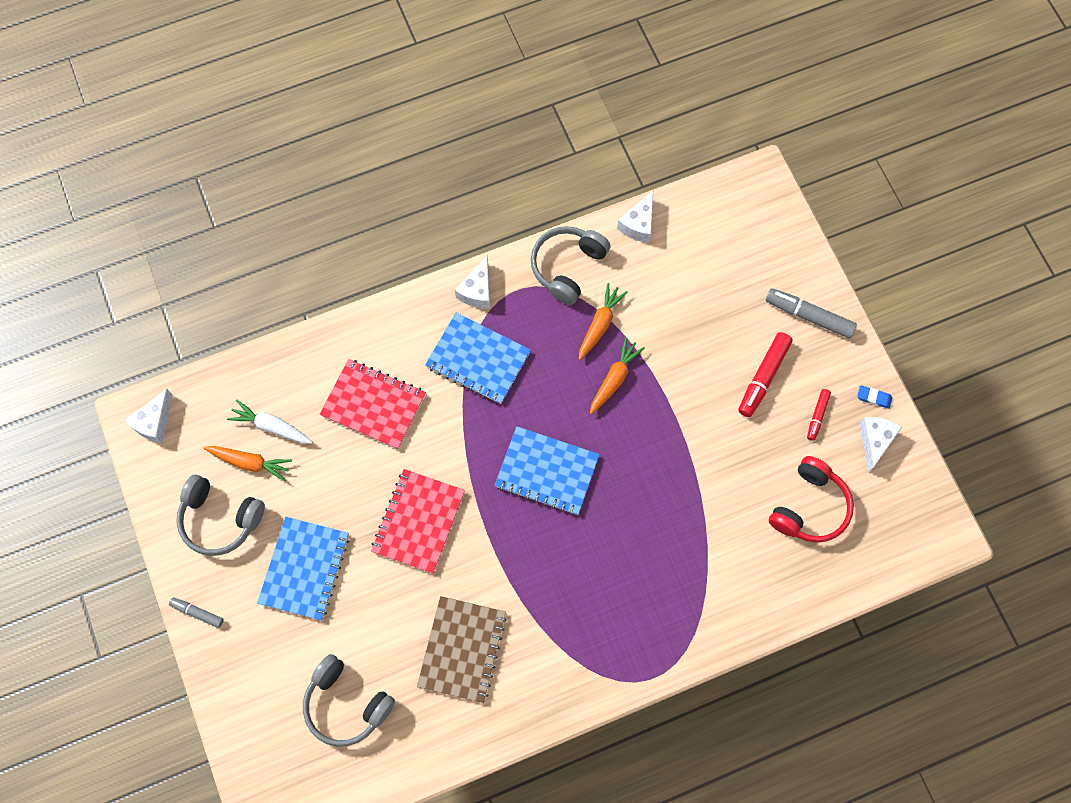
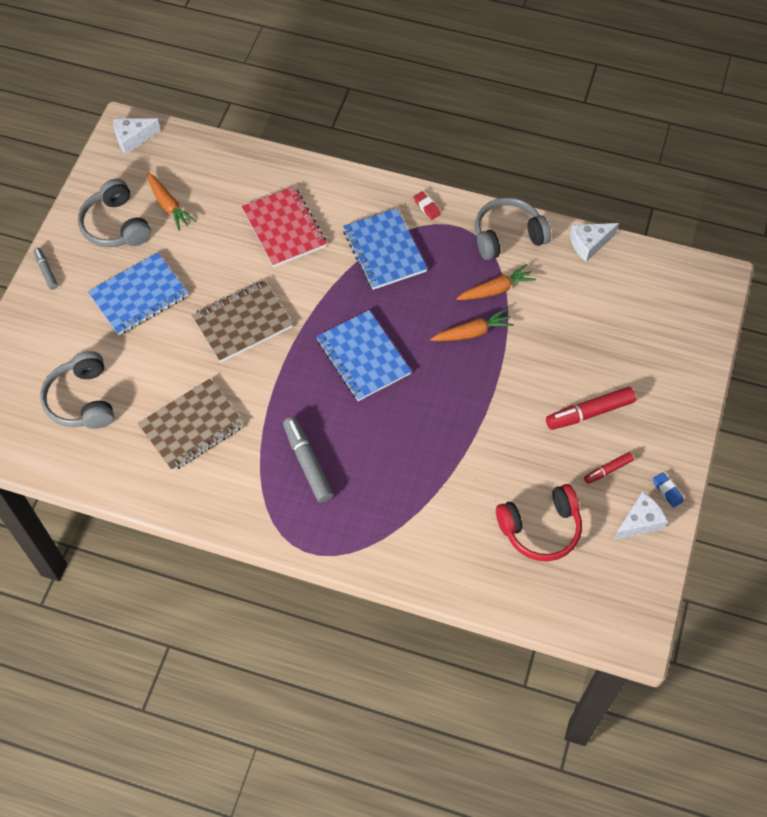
camera: 40 degrees right, 10 degrees down
white carrot [227,400,313,444] -> none
red notebook [371,469,465,574] -> brown notebook [192,280,293,363]
white cheese [455,256,490,309] -> red eraser [413,191,441,220]
grey marker [765,288,857,339] -> grey marker moved to [283,417,333,503]

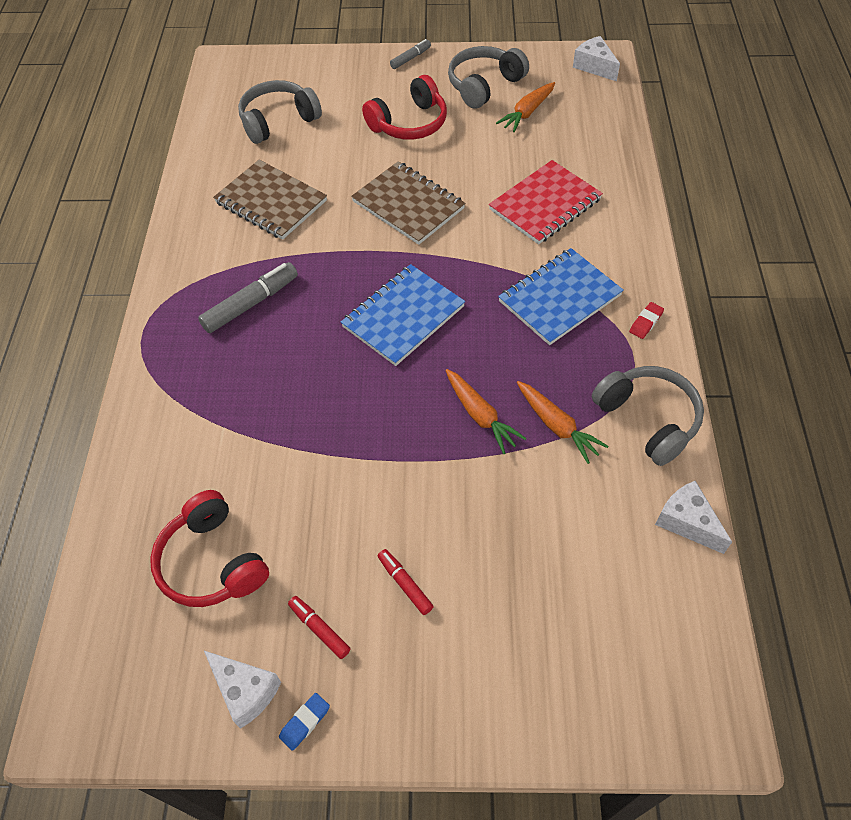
camera: 75 degrees right, 5 degrees down
blue notebook [88,252,188,335] -> red headphones [362,75,447,140]
red marker [546,387,636,430] -> red marker [378,549,434,615], size x0.57

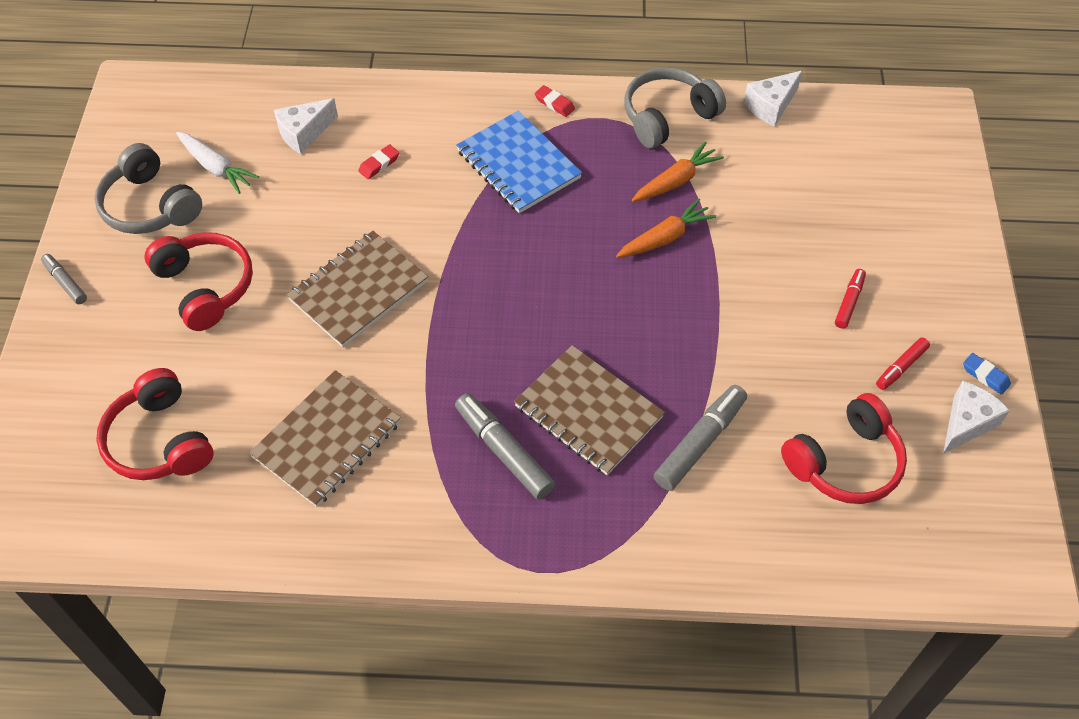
camera: 90 degrees left, 0 degrees up
grey headphones [238,80,322,144] -> red headphones [96,368,213,480]
blue notebook [341,264,465,366] -> none
red marker [378,549,434,615] -> red marker turned 150 degrees clockwise [835,269,866,329]
red notebook [489,160,603,244] -> red eraser [358,144,399,179]
orange carrot [496,82,555,132] -> white carrot [176,132,259,194]
white cheese [573,36,620,81] -> white cheese moved to [274,98,338,154]
none -> brown notebook [514,345,665,475]
none -> grey marker [654,385,747,491]

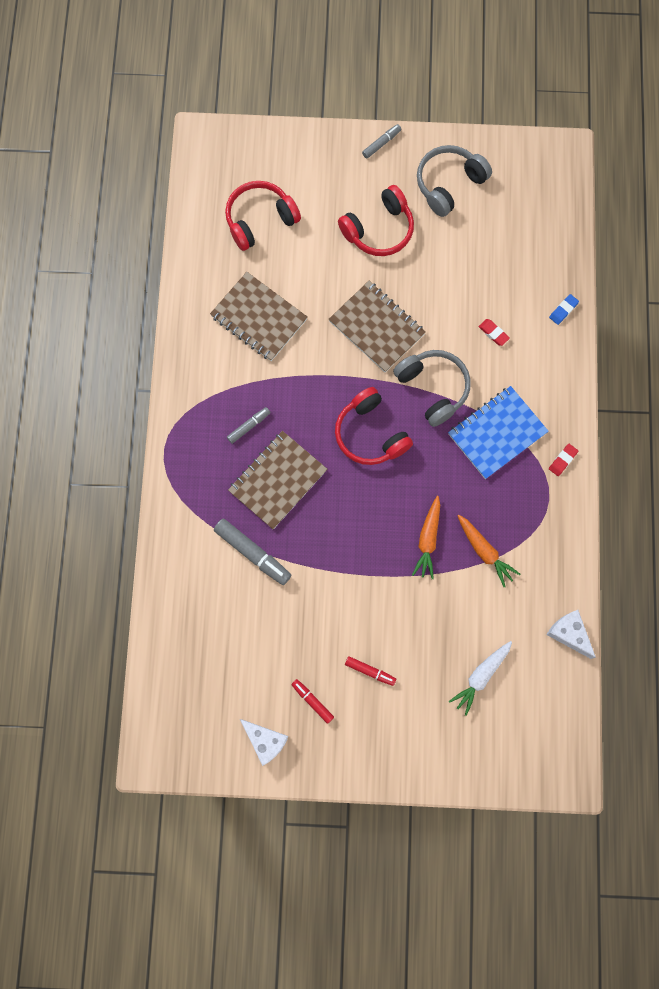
camera: 90 degrees right, 20 degrees up
white carrot [176,132,259,194] -> white carrot moved to [449,641,512,716]
white cheese [274,98,338,154] -> none
grey marker [455,393,555,499] -> grey marker [227,407,271,444], size x0.57
orange carrot [616,199,716,258] -> orange carrot turned 45 degrees clockwise [412,496,440,579]
grey headphones [624,67,726,148] -> grey headphones moved to [393,350,471,427]
red headphones [781,393,907,504] -> red headphones moved to [335,387,413,465]
blue eraser [963,353,1011,395] -> blue eraser moved to [549,294,579,325]

